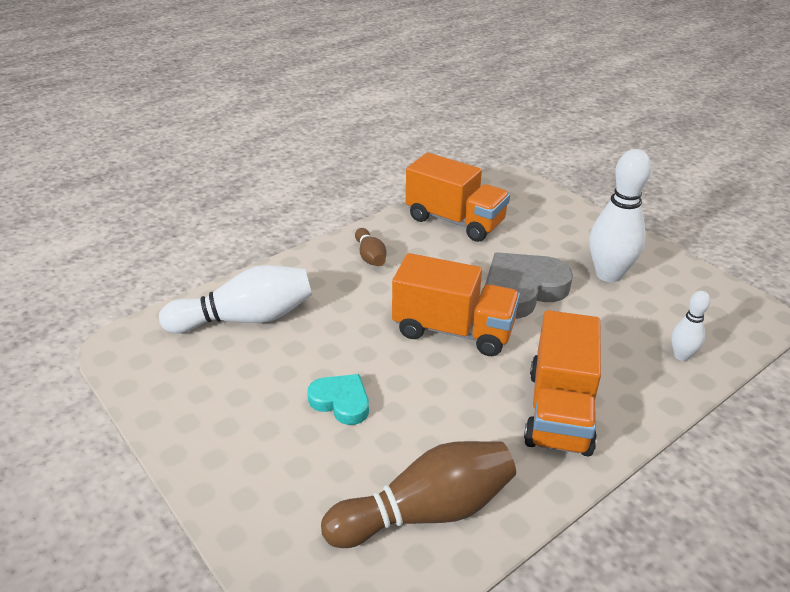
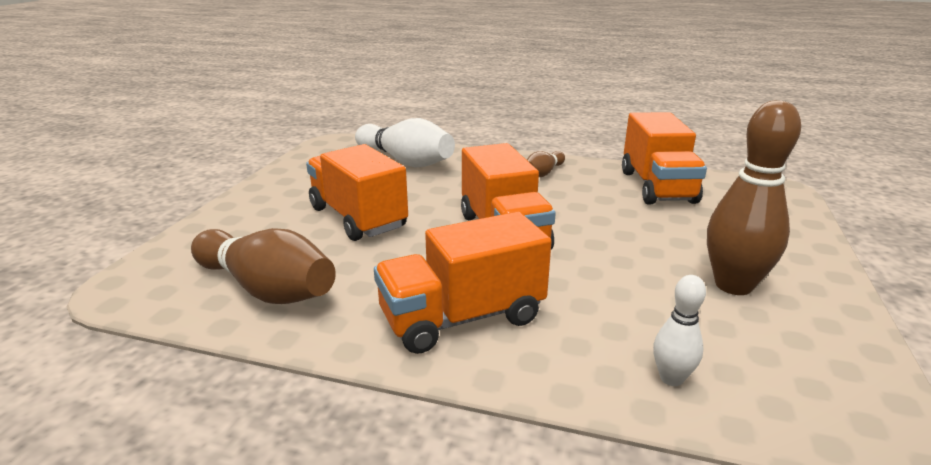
camera: 55 degrees right, 10 degrees down
turquoise heart [307,374,369,425] -> orange truck [306,144,408,241]
grey heart [485,252,573,319] -> none
white bowling pin [589,149,651,282] -> brown bowling pin [707,100,801,295]

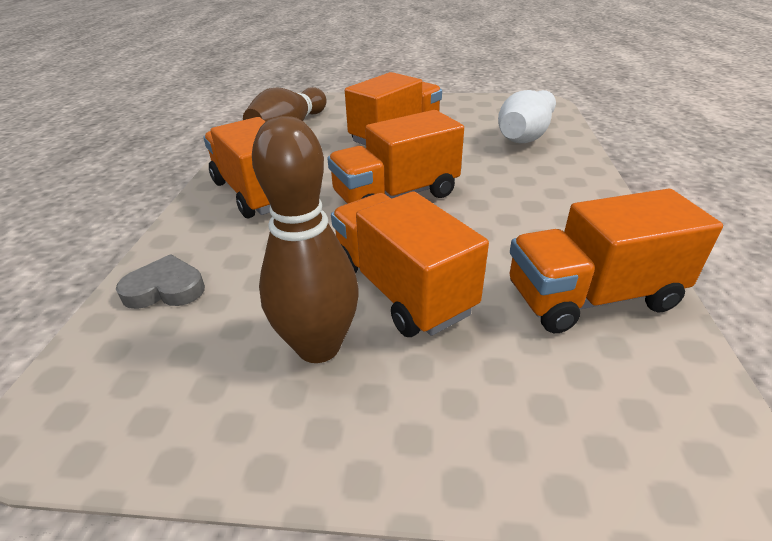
camera: 80 degrees right, 10 degrees up
brown bowling pin [527,151,565,177] -> none
white bowling pin [653,275,706,386] -> grey heart [116,254,205,309]
none -> orange truck [331,191,489,337]

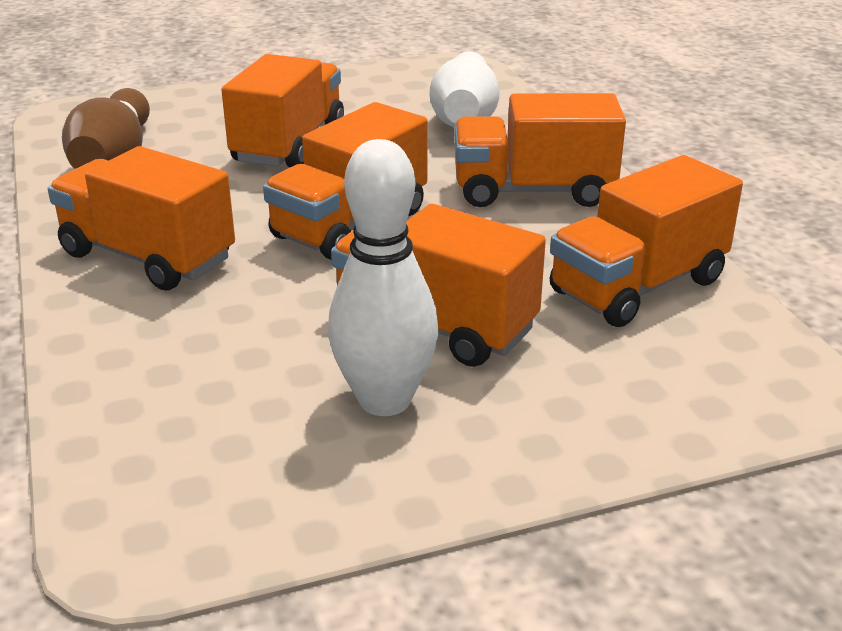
camera: 25 degrees left, 5 degrees down
grey heart [116,254,205,309] -> none
brown bowling pin [252,116,359,363] -> white bowling pin [328,139,439,416]
none -> orange truck [454,93,626,207]

